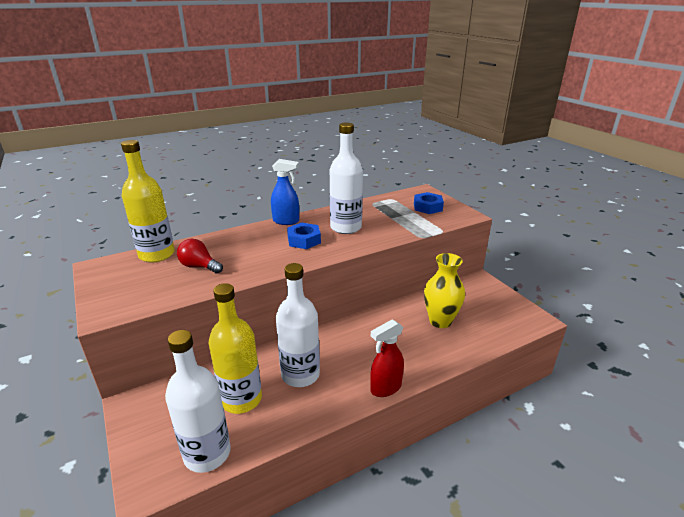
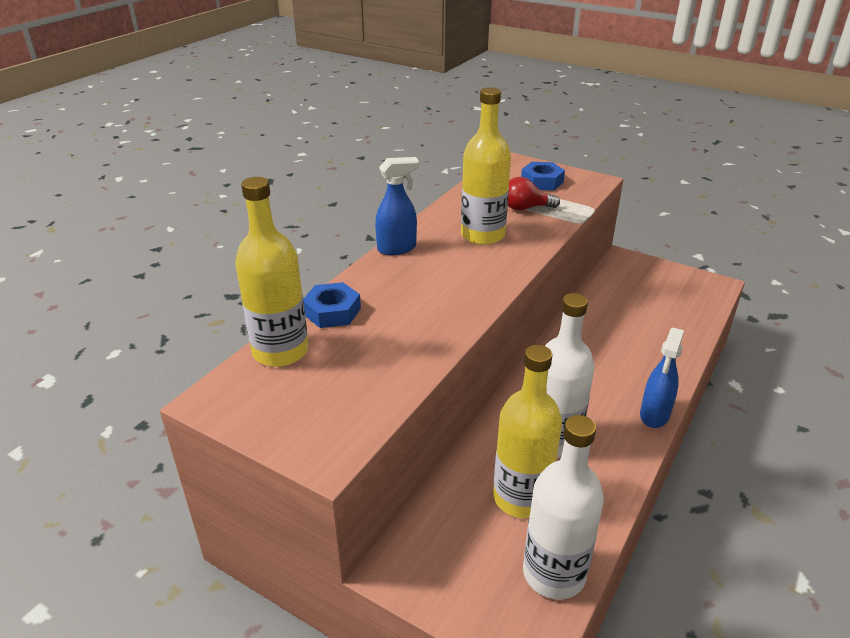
camera: 30 degrees left, 5 degrees up
red light bulb [177,239,223,274] -> red light bulb moved to [508,177,560,210]
blue nut [287,223,321,249] -> blue nut moved to [303,282,361,328]
white bottle [330,123,363,234] -> yellow bottle [461,87,511,245]
red spray bottle [370,319,404,397] -> blue spray bottle [640,328,684,428]
yellow vase [424,253,465,328] -> none

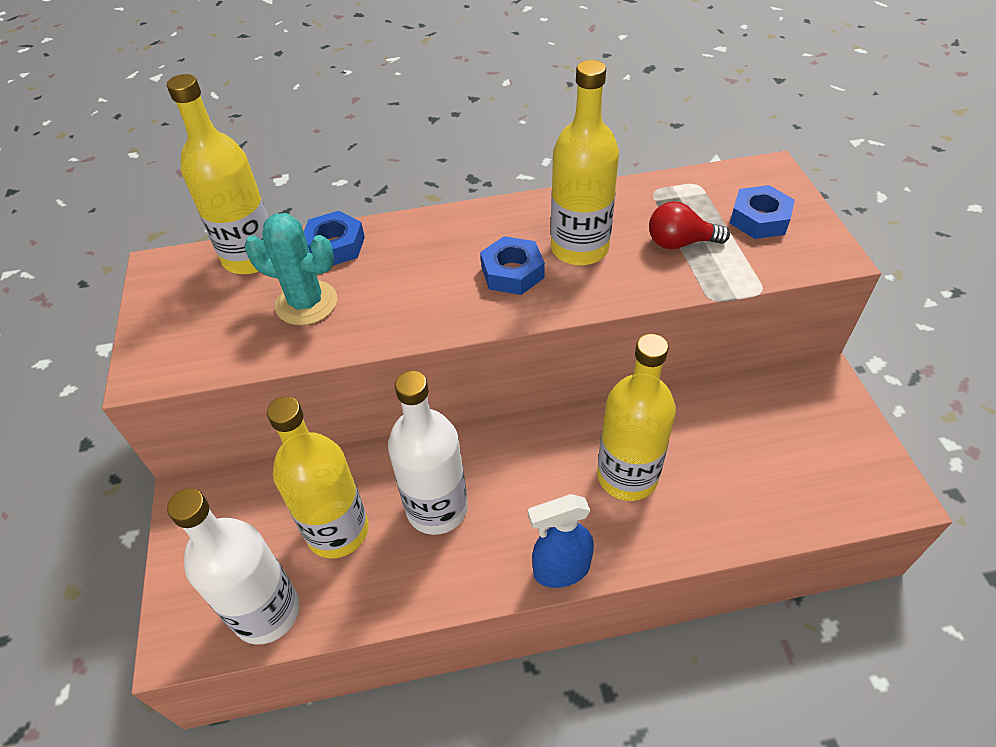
camera: 50 degrees right, 15 degrees up
blue spray bottle [375,157,419,255] -> none
red light bulb [508,177,560,210] -> red light bulb turned 45 degrees counterclockwise [649,201,730,249]
none -> turquoise cactus [244,213,337,325]
none -> blue nut [480,236,545,295]
none -> yellow bottle [597,334,676,501]

